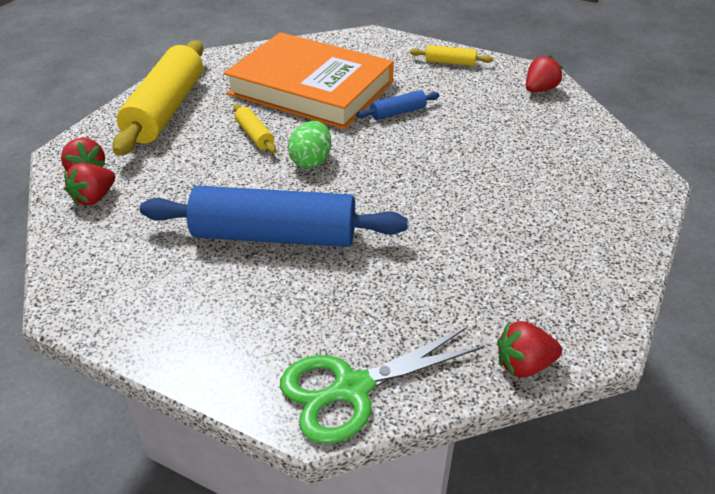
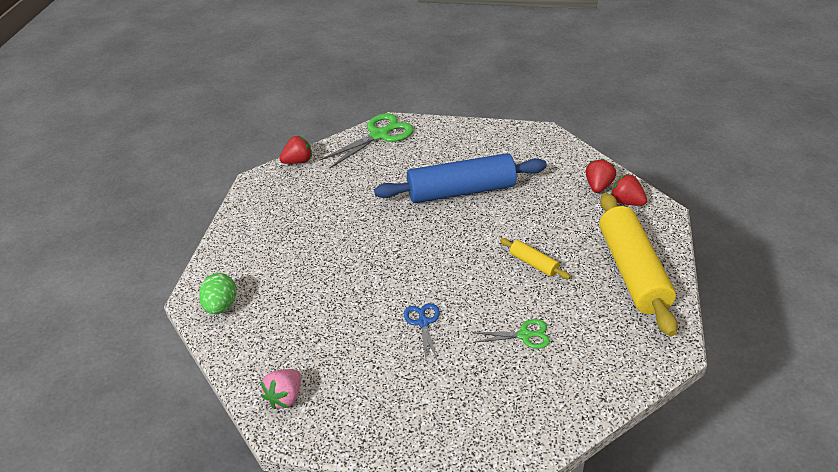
camera: 165 degrees right, 0 degrees up
orange book [224,32,394,129] -> green scissors [472,319,550,349]
green egg [288,121,331,169] -> green egg moved to [199,273,236,314]
blue rolling pin [356,90,440,120] -> blue scissors [404,303,440,361]
yellow rolling pin [410,45,493,66] -> none
red strawberry [526,55,563,92] -> pink strawberry [261,369,301,409]

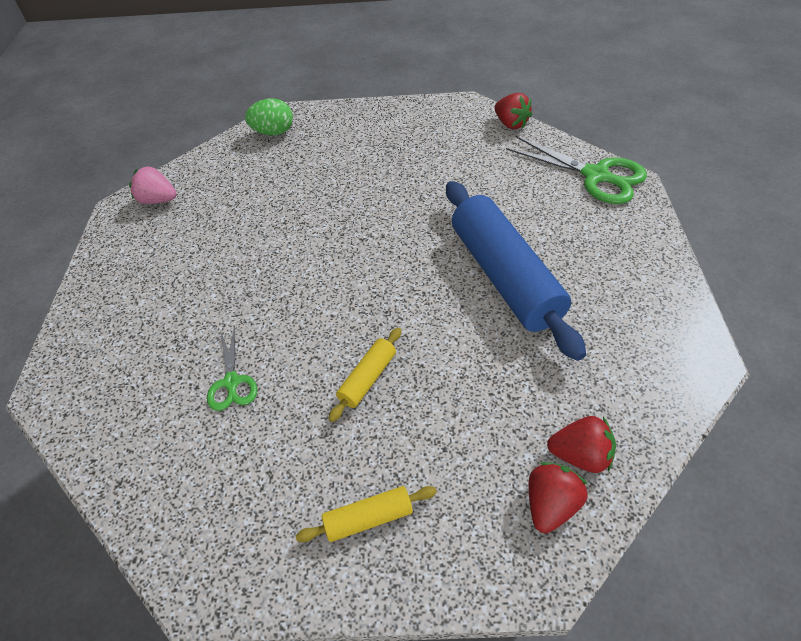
camera: 80 degrees right, 10 degrees up
blue scissors [404,303,440,361] -> none
yellow rolling pin [599,193,678,336] -> yellow rolling pin [296,486,437,542], size x0.43

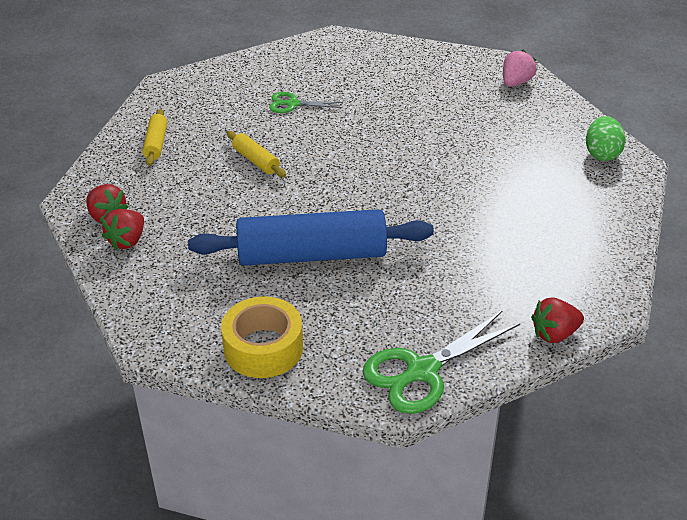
camera: 105 degrees right, 10 degrees down
none -> yellow tape [221,296,303,378]

